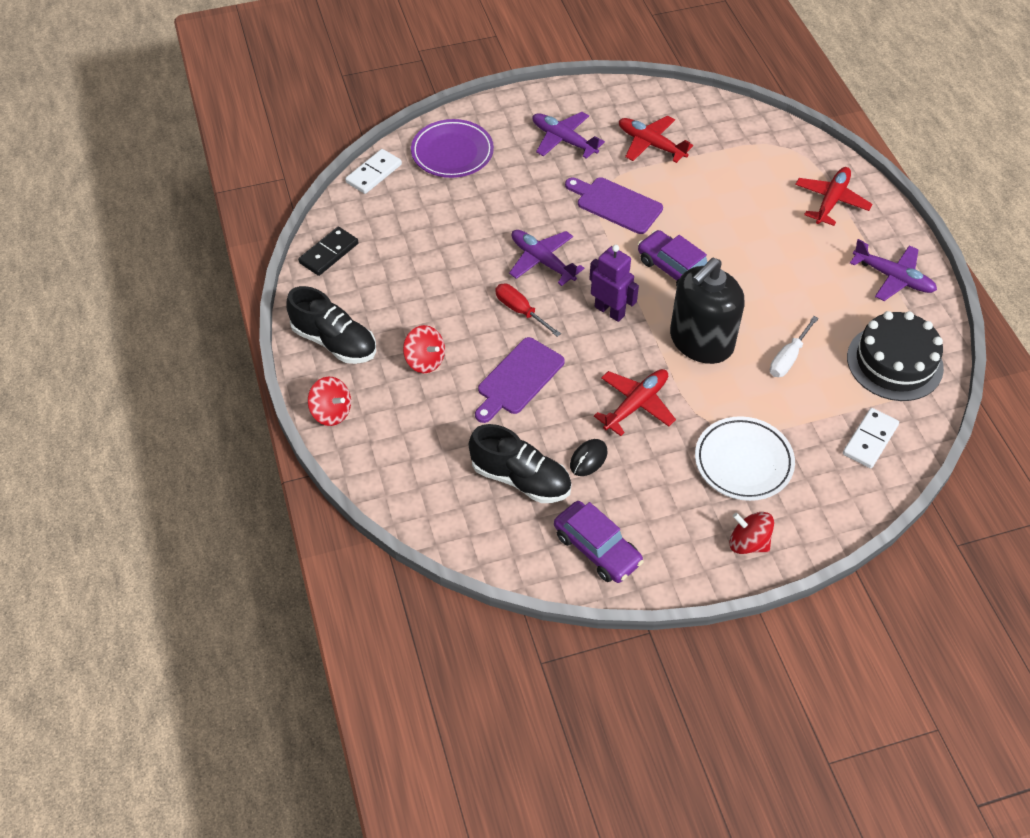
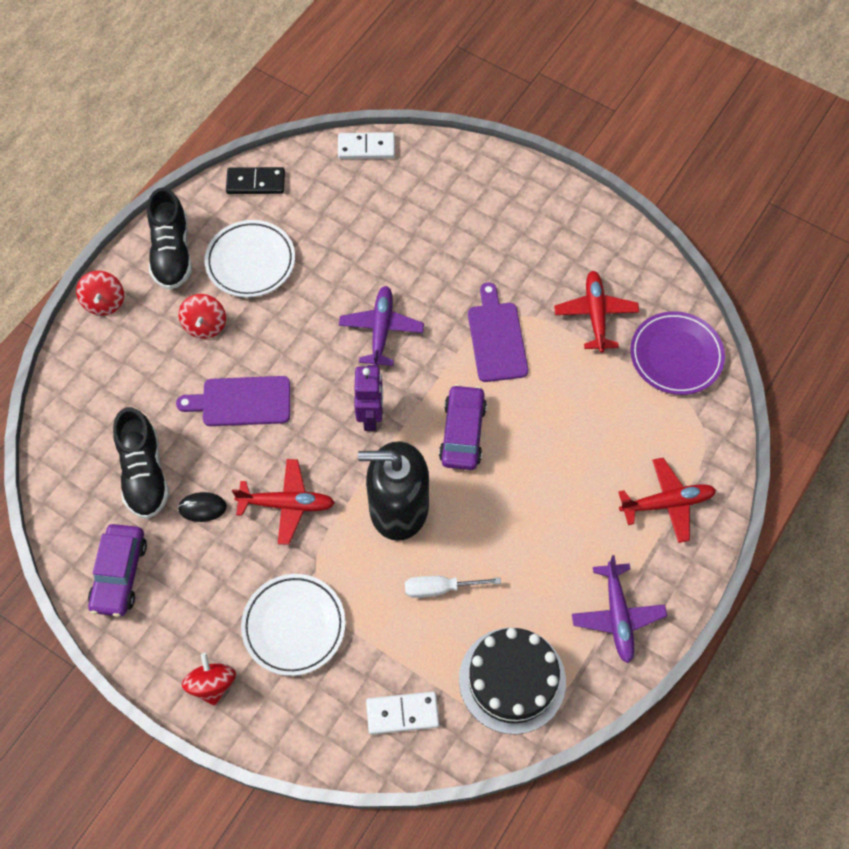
camera: 50 degrees right, 10 degrees up
purple plate [411,119,494,178] -> purple plate moved to [630,311,725,395]
red screwdriver [495,284,561,337] -> none
purple plane [532,112,605,159] -> none
none -> white plate [205,220,295,297]

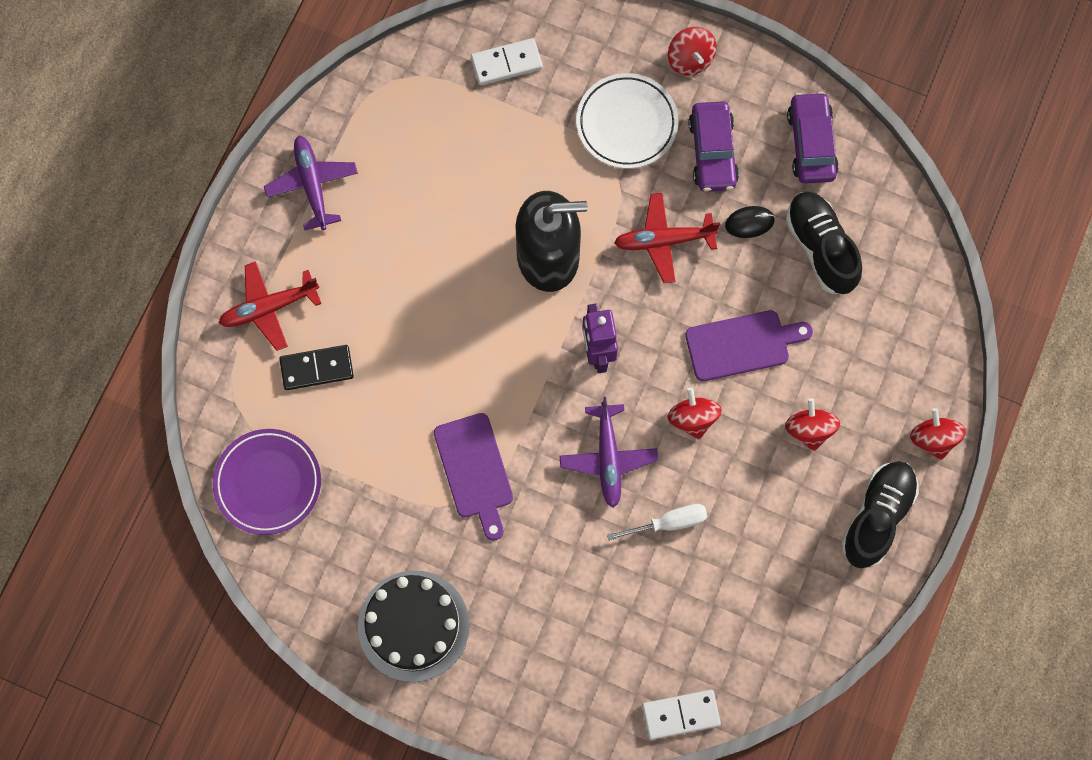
camera: 170 degrees right, 10 degrees up
black shoe [147,188,192,290] -> black shoe turned 45 degrees clockwise [841,461,919,568]
white plate [205,220,295,297] -> none
black domino [226,167,285,194] -> black domino moved to [279,345,354,390]
white screwdriver [405,576,501,598] -> white screwdriver moved to [607,504,707,541]
purple car [439,384,487,470] -> purple car moved to [688,101,739,192]
black cake [459,628,566,734] -> black cake moved to [358,570,469,682]
red plane [554,271,639,353] -> none
none -> red spinning top [668,387,722,440]

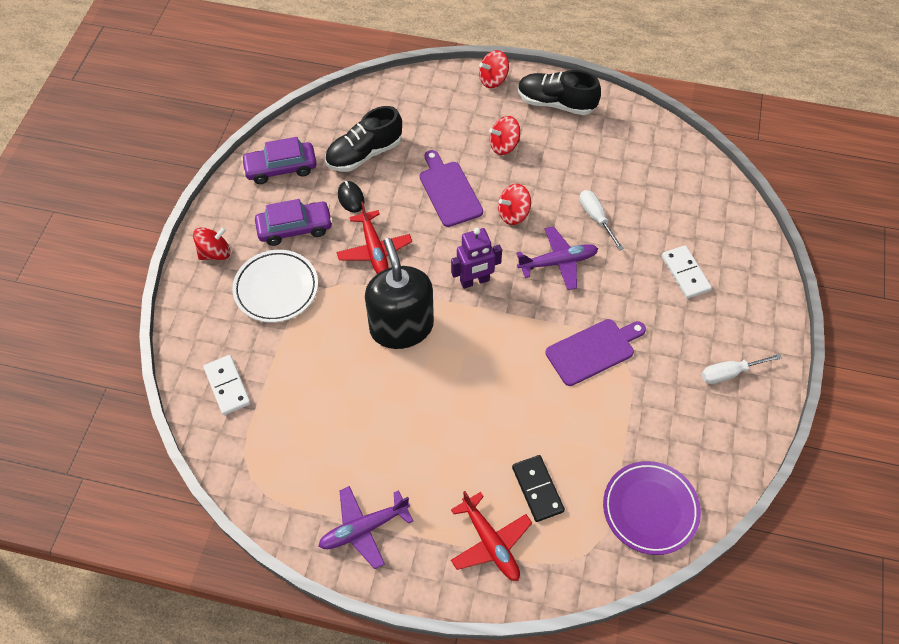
camera: 100 degrees left, 15 degrees down
black cake [358,570,469,682] -> white screwdriver [702,354,782,384]
white domino [642,690,721,740] -> white domino moved to [662,245,712,299]

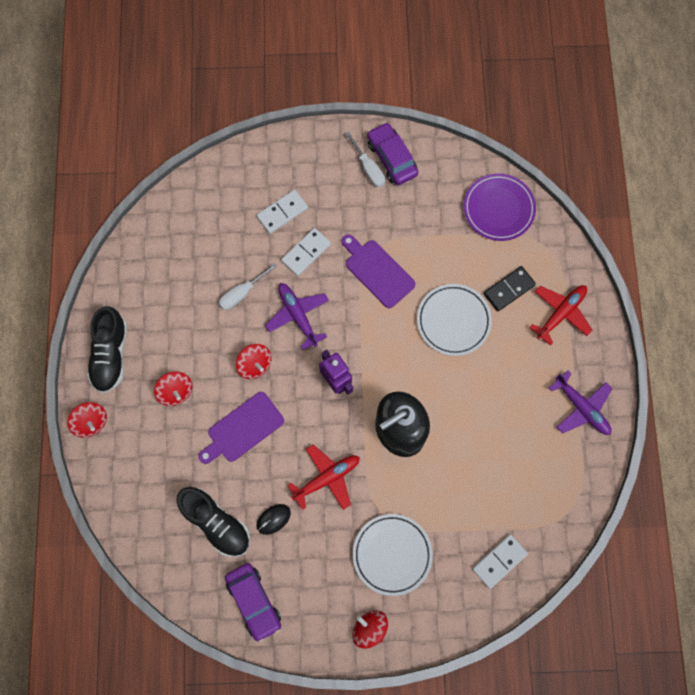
camera: 105 degrees left, 15 degrees up
purple car [255,199,333,246] -> purple car moved to [367,122,418,185]
none -> white domino [281,228,331,276]
none -> white plate [417,284,492,356]

